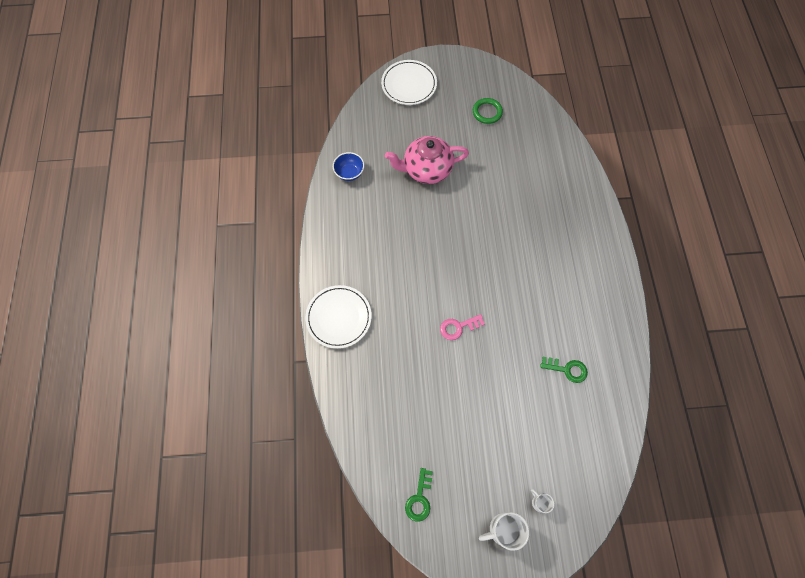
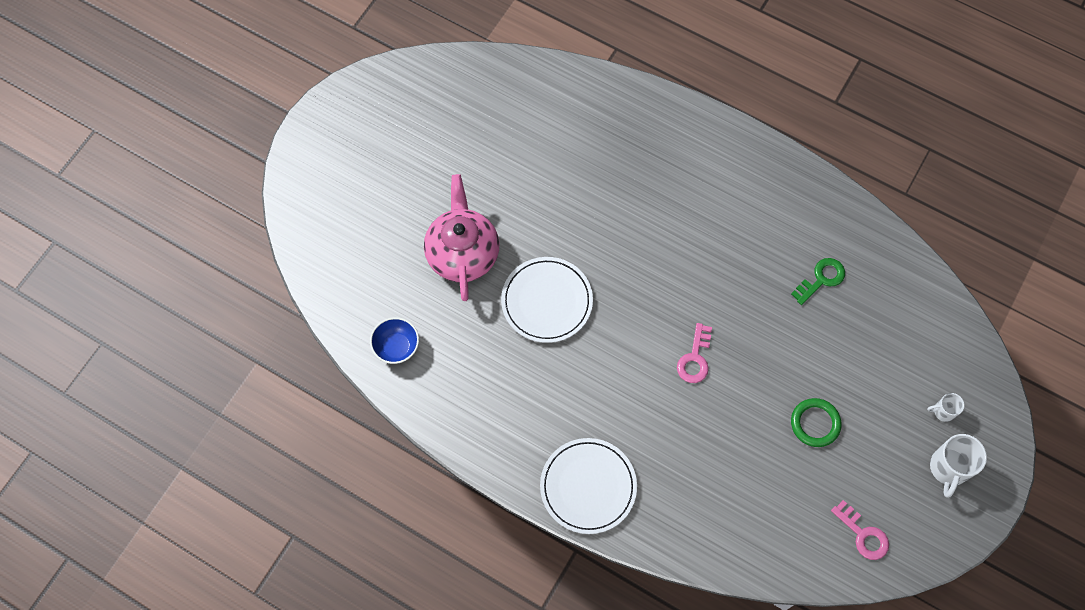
camera: 55 degrees left, 0 degrees up
white plate [381,60,437,105] -> white plate moved to [501,257,593,343]
pink teapot [385,136,469,184] -> pink teapot turned 150 degrees clockwise [424,174,500,301]
green key [405,468,433,522] -> pink key [831,500,889,560]
green ring [473,98,503,124] -> green ring moved to [791,398,842,447]

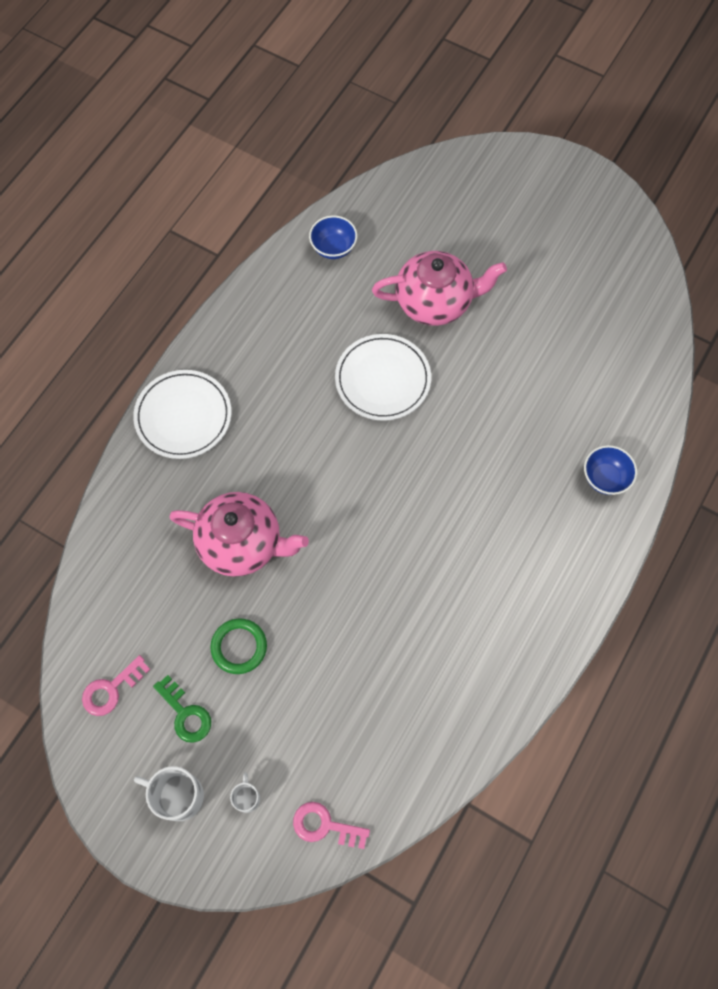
camera: 90 degrees right, 0 degrees up
pink key [677,323,712,383] -> pink key moved to [293,802,370,849]
green key [791,258,845,305] -> green key moved to [153,675,211,743]
none -> pink teapot [169,492,309,577]
none -> blue bowl [584,445,637,495]

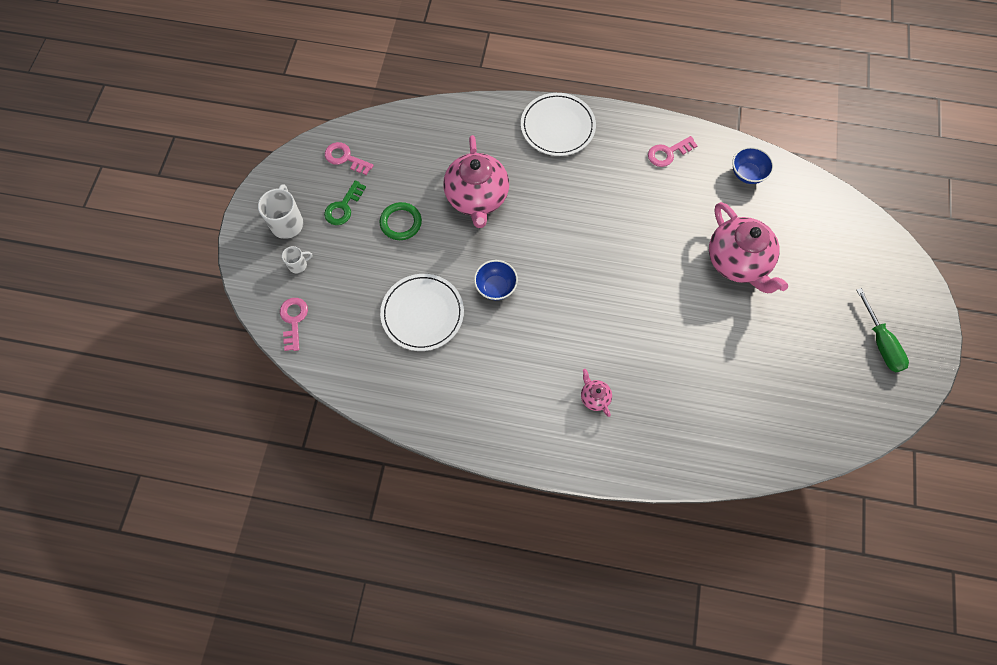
camera: 70 degrees right, 0 degrees up
white plate [335,334,431,421] -> white plate moved to [380,274,464,351]
blue bowl [584,445,637,495] -> blue bowl moved to [474,260,518,300]
none -> pink teapot [581,369,612,417]
none -> pink key [648,136,698,167]
none -> green screwdriver [857,288,909,372]

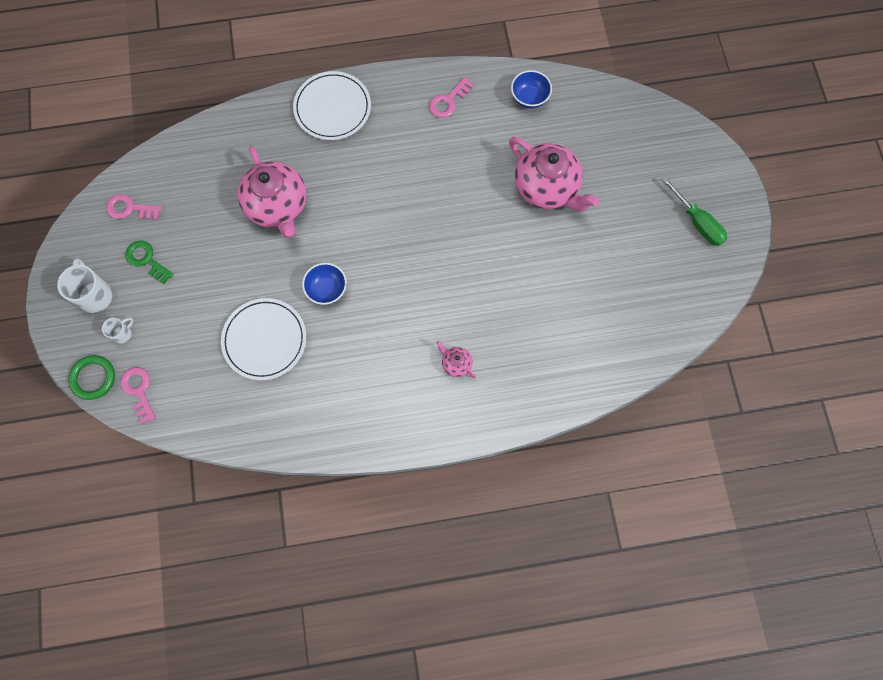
camera: 20 degrees left, 5 degrees up
green key [324,180,366,225] -> green key turned 120 degrees clockwise [125,240,174,284]
green ring [380,202,422,240] -> green ring moved to [68,355,115,400]

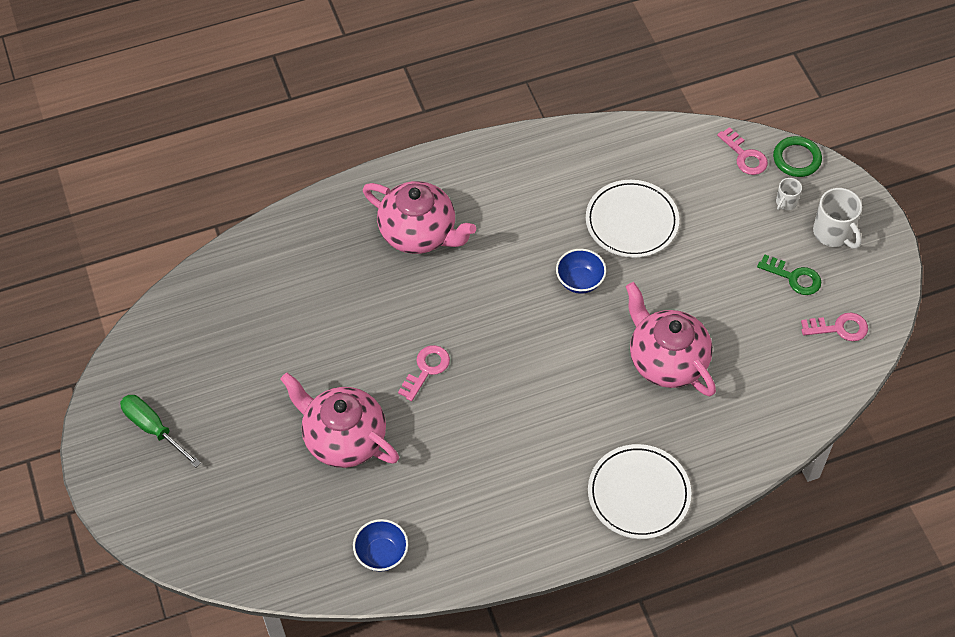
camera: 170 degrees right, 15 degrees down
pink key [429,77,474,118] -> pink key moved to [398,345,450,401]
pink teapot [436,341,476,378] -> pink teapot [363,181,476,254], size x2.32

